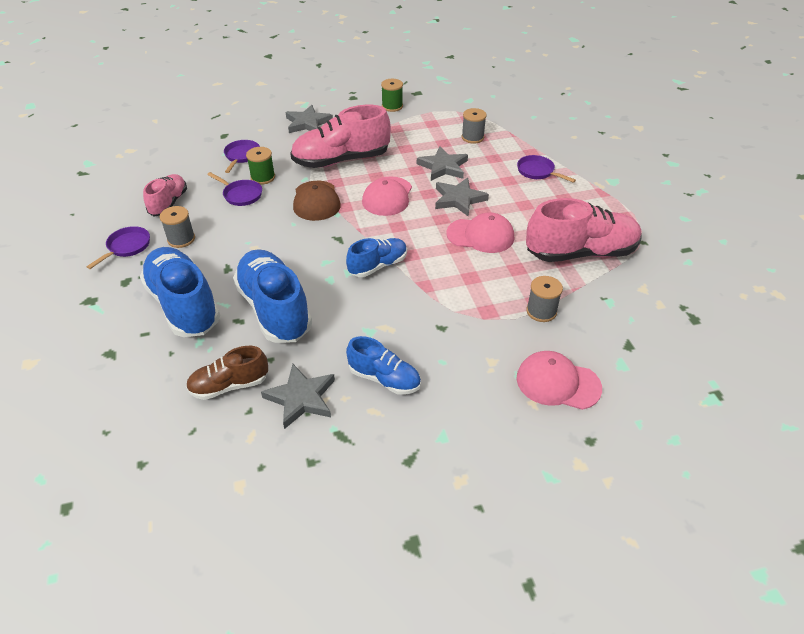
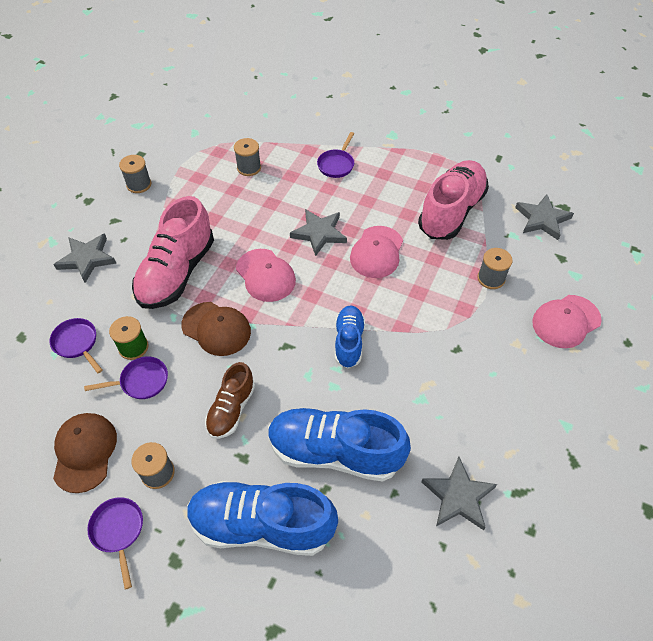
camera: 50 degrees left, 10 degrees up
pink shoe [143,174,187,216] -> brown cap [53,413,117,493]
brown shoe [186,346,268,400] -> brown shoe moved to [205,362,255,439]
blue shoe [346,336,421,395] -> none
green spool [381,79,403,112] -> grey spool [119,155,151,193]
grey star [417,146,468,181] -> grey star moved to [515,194,574,240]
pink cap [446,213,514,253] -> pink cap turned 150 degrees clockwise [350,226,403,278]
purple pan [517,155,576,183] -> purple pan turned 60 degrees counterclockwise [317,132,354,178]

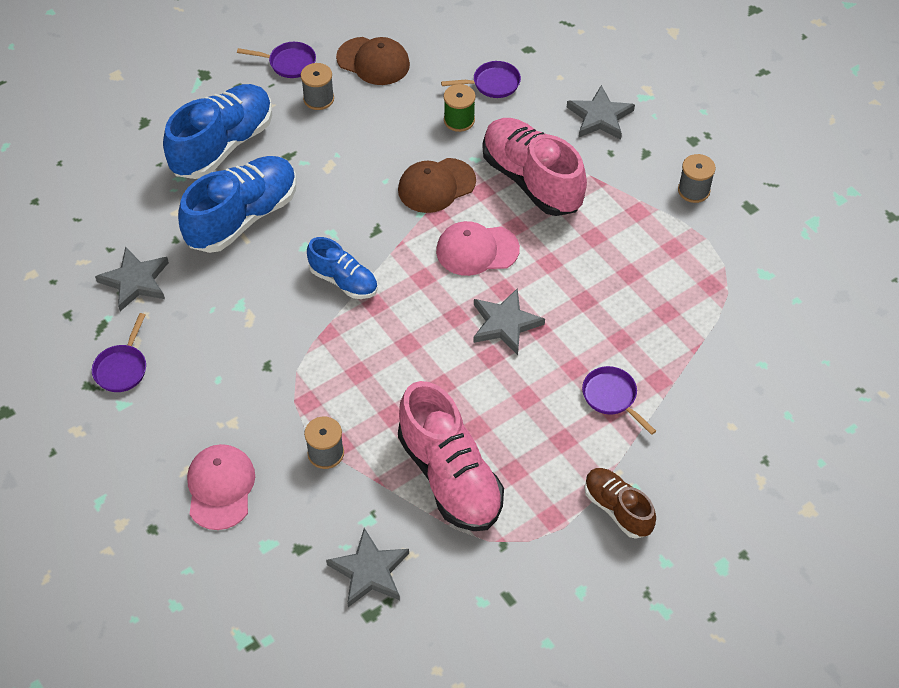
camera: 120 degrees right, 0 degrees up
purple pan [84,356,168,399] -> purple pan moved to [92,313,146,392]
brown shoe [205,362,255,439] -> brown shoe moved to [584,468,656,539]
grey spool [234,138,261,176] -> none
pink cap [350,226,403,278] -> none

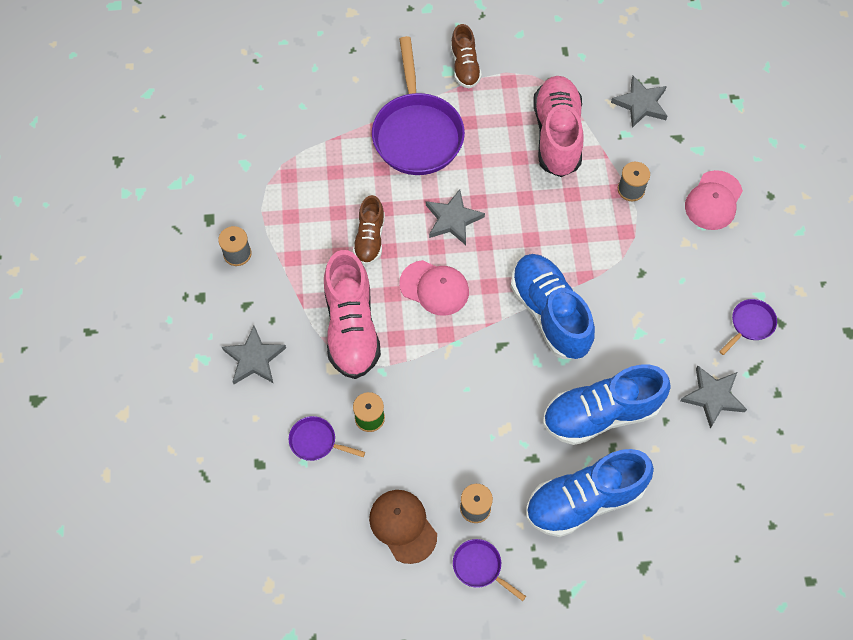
camera: 150 degrees left, 10 degrees up
blue shoe [307,237,378,299] -> blue shoe [511,254,595,359], size x1.76
brown cap [398,158,476,213] -> none
purple pan [582,366,656,435] -> purple pan [372,36,465,175], size x2.22
none -> brown shoe [353,195,385,265]

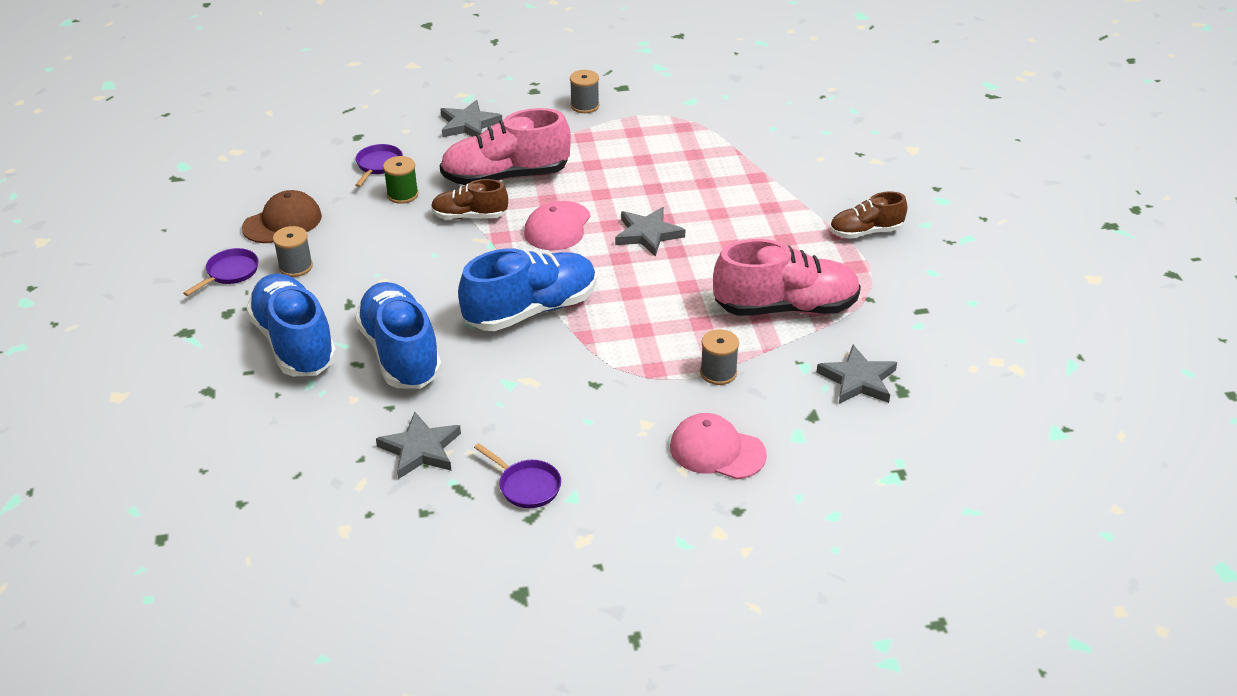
camera: 85 degrees right, 25 degrees down
brown shoe [353,195,385,265] -> brown shoe moved to [431,179,508,219]
purple pan [372,36,465,175] -> none

